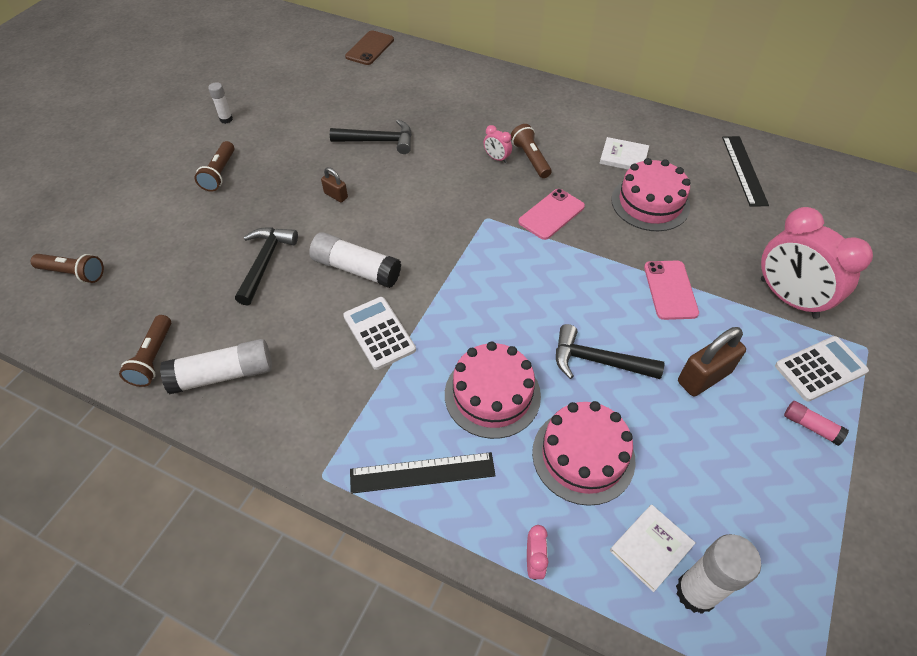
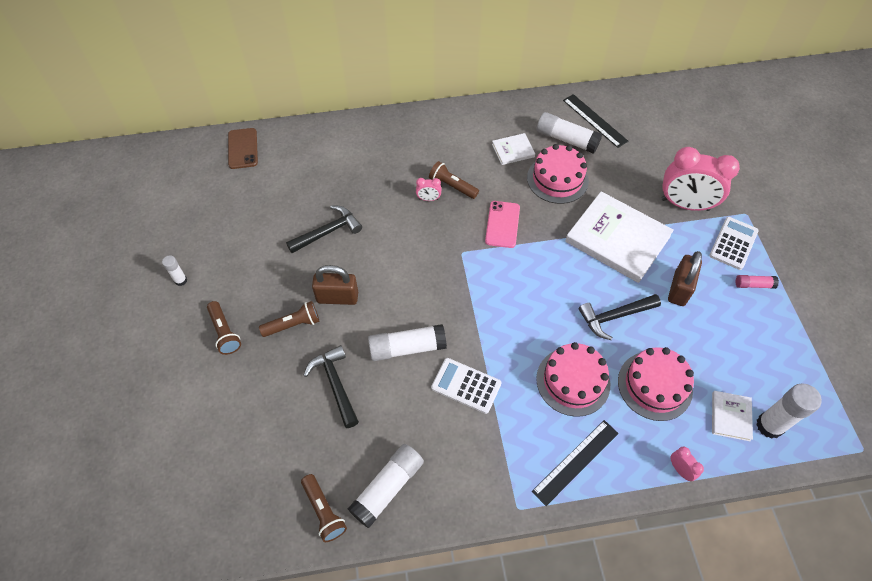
camera: 35 degrees left, 5 degrees up
brown flashlight [31,254,104,283] -> brown flashlight moved to [259,301,320,337]
brown padlock [321,167,348,203] -> brown padlock [312,265,358,305], size x1.84
pink phone [644,261,699,320] -> white book [565,191,674,283]
none -> white glue stick [536,112,602,154]

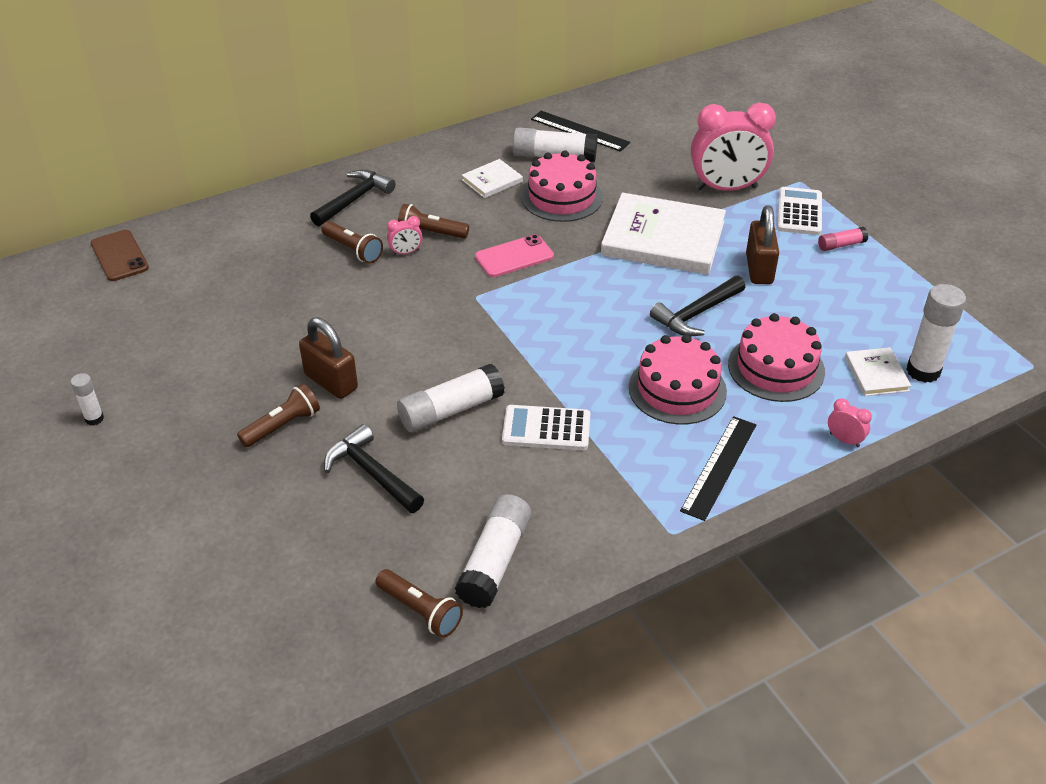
camera: 20 degrees left, 15 degrees down
brown flashlight [207,301,241,355] -> brown flashlight moved to [321,221,383,264]
black hammer [286,206,362,253] -> black hammer moved to [310,170,396,226]
brown padlock [312,265,358,305] -> brown padlock turned 60 degrees clockwise [299,317,358,399]
pink phone [485,201,520,248] -> pink phone turned 75 degrees clockwise [475,234,554,277]

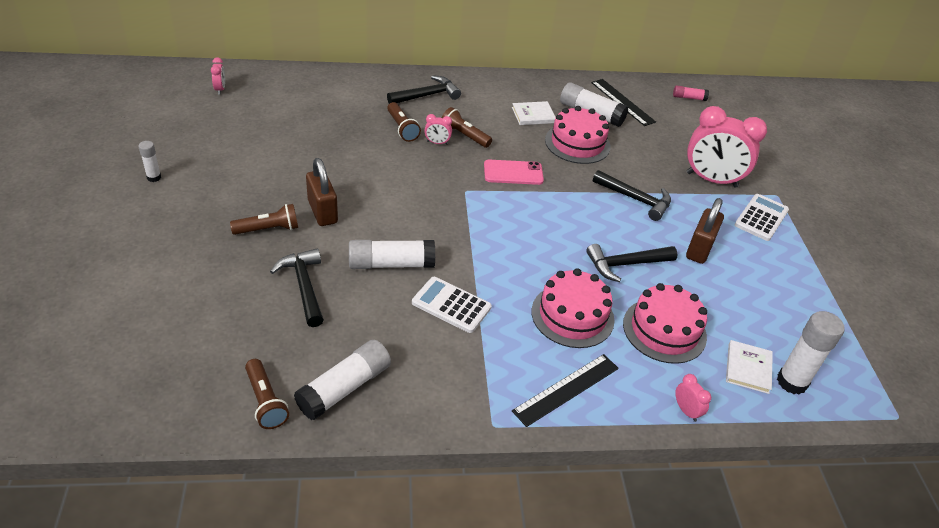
camera: 20 degrees right, 0 degrees up
brown phone [91,230,149,281] -> none
white book [601,193,726,275] -> black hammer [593,170,671,221]
pink glue stick [818,227,868,251] -> pink glue stick moved to [673,85,709,101]
none -> pink clock [211,57,225,94]

